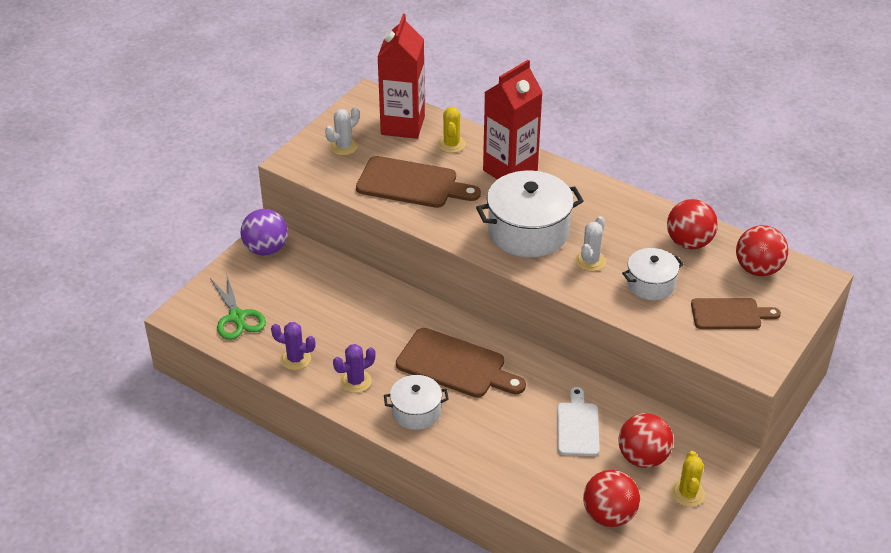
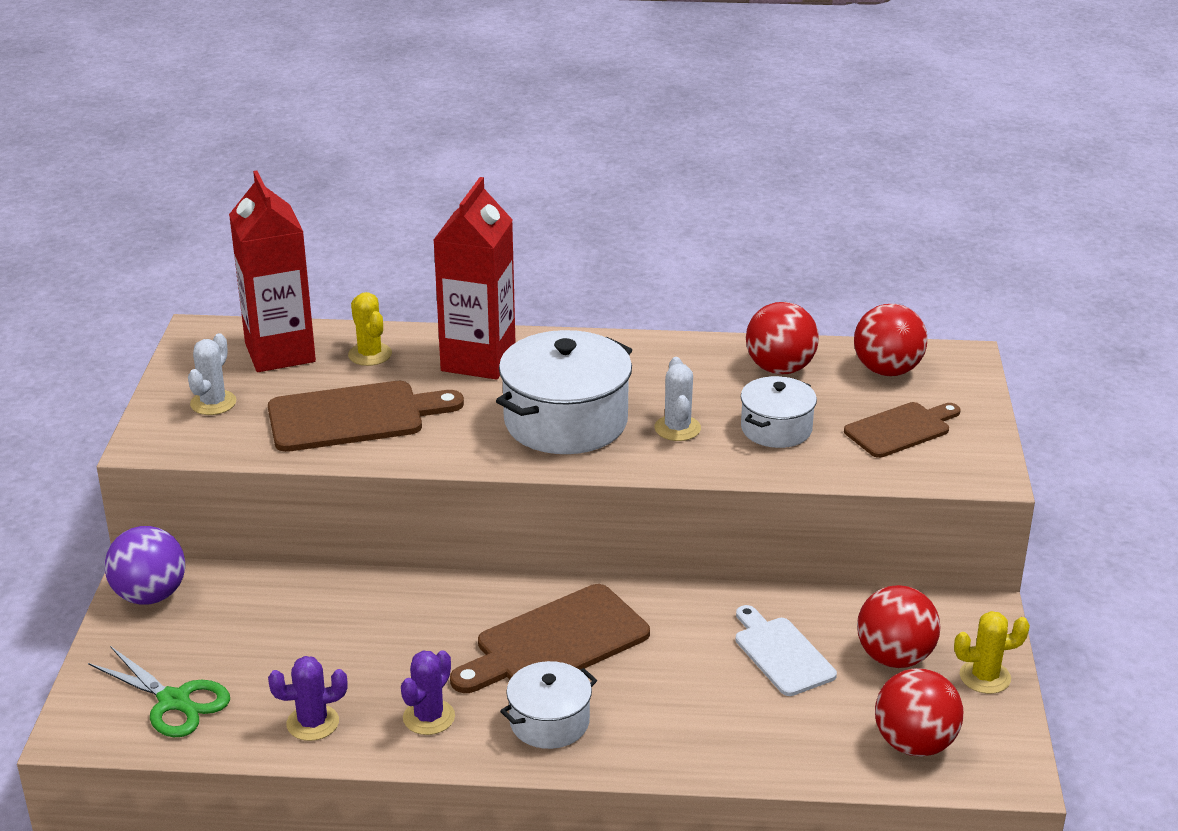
camera: 30 degrees left, 10 degrees down
brown cutting board [396,328,526,398] -> brown cutting board turned 150 degrees clockwise [450,584,650,693]
yellow cactus [671,451,705,507] -> yellow cactus turned 75 degrees counterclockwise [954,611,1030,694]

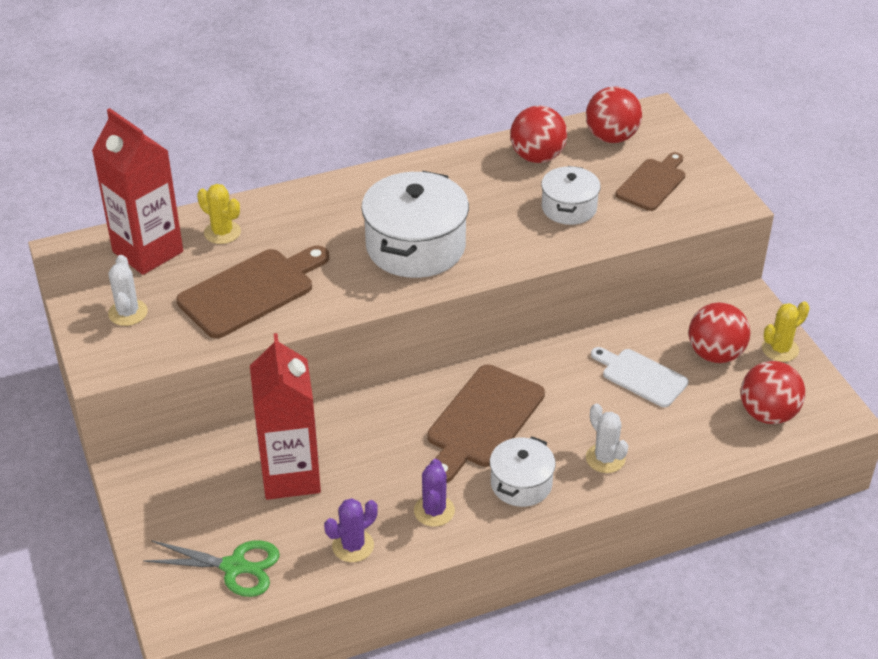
camera: 25 degrees left, 10 degrees up
purple ball [105,526,185,605] -> none
red carton [434,177,516,379] -> red carton moved to [250,333,321,500]
white cactus [654,357,701,441] -> white cactus moved to [586,404,628,473]

